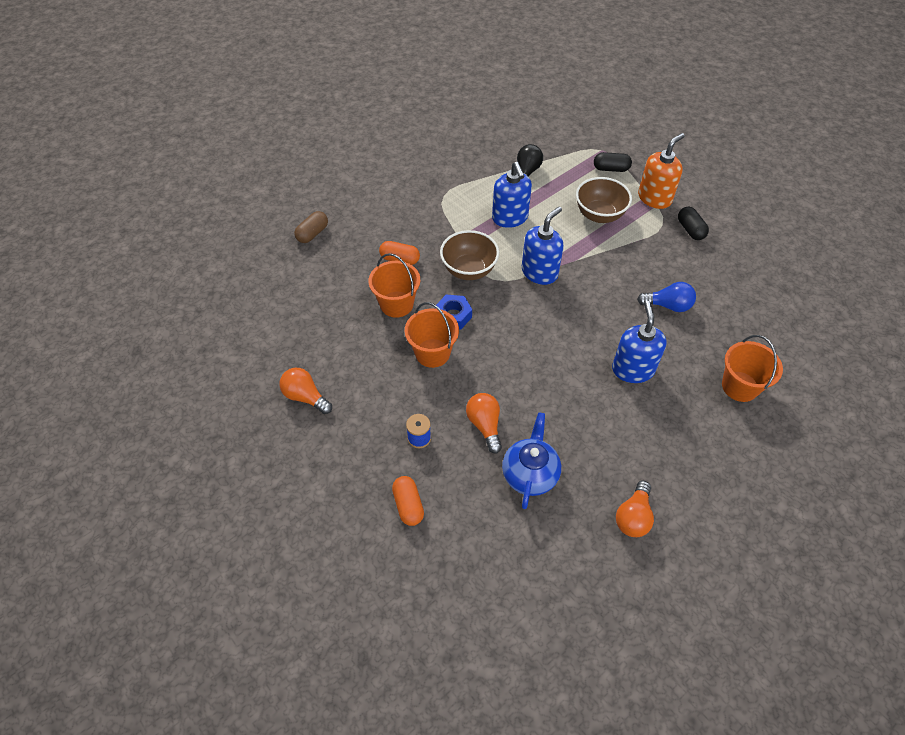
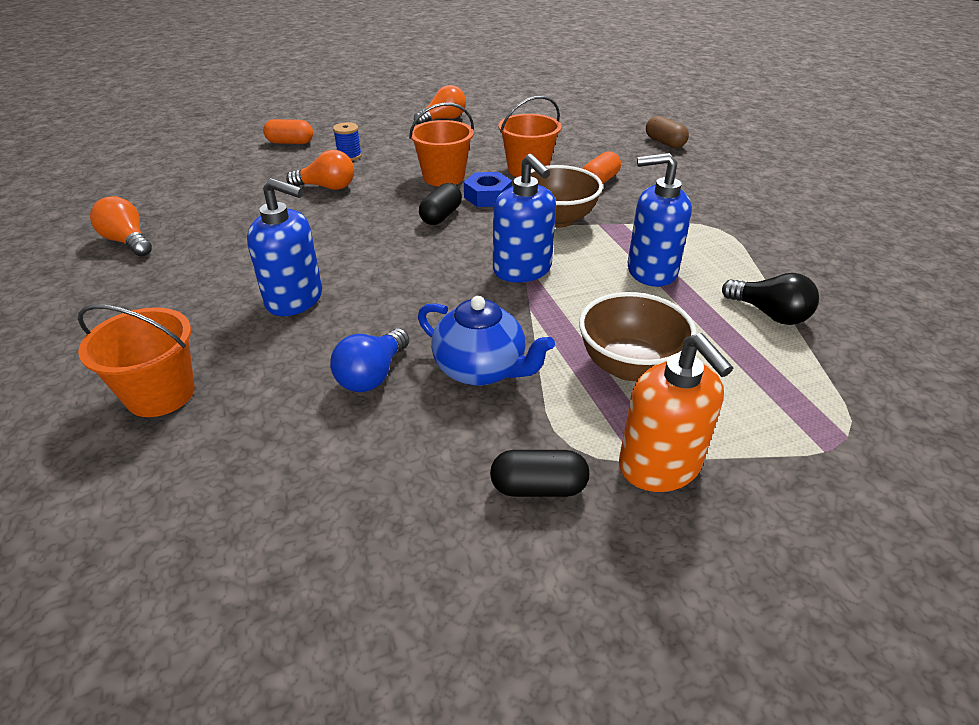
camera: 110 degrees right, 15 degrees down
blue teapot [502,412,561,509] -> blue teapot moved to [418,296,555,386]
black capsule [594,152,632,172] -> black capsule moved to [419,183,462,225]

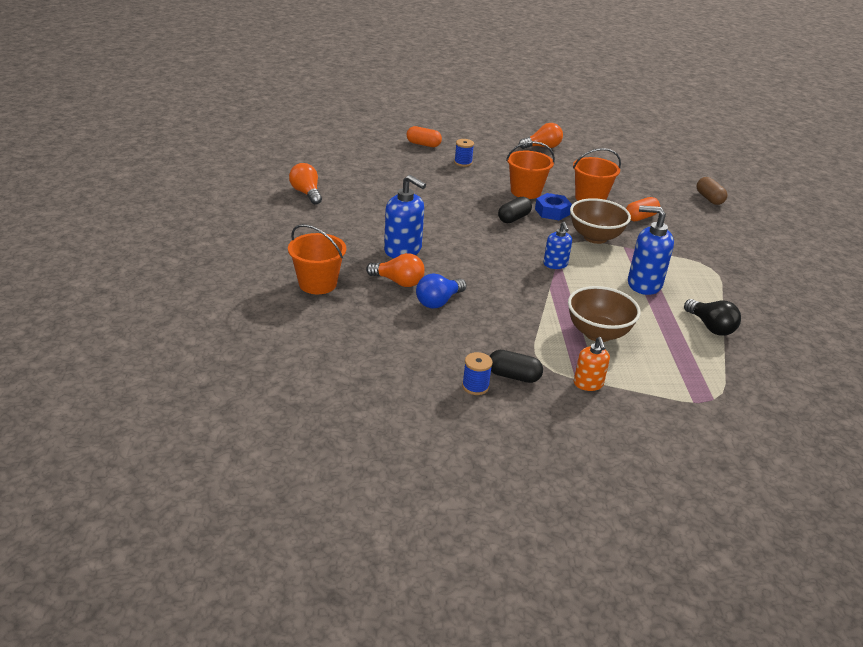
camera: 15 degrees right, 5 degrees down
orange light bulb [286,150,354,190] -> orange light bulb moved to [366,253,425,287]
blue teapot [418,296,555,386] -> none
blue soap dispenser [493,154,556,283] -> blue soap dispenser [544,222,572,269], size x0.59
orange soap dispenser [619,333,733,492] -> orange soap dispenser [574,337,610,391], size x0.59
none -> blue spool [462,352,493,395]

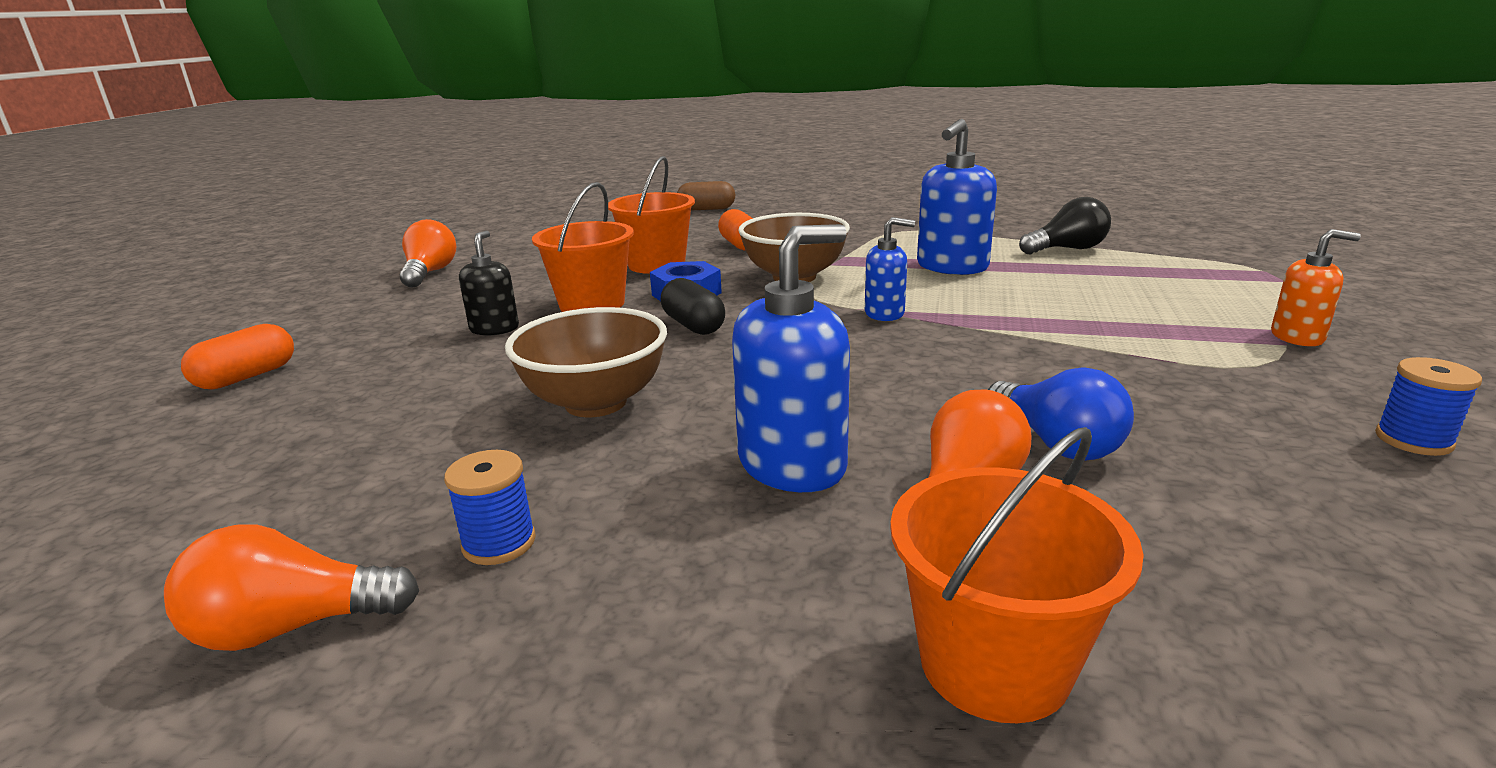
camera: 70 degrees left, 10 degrees down
blue spool [454,139,474,167] -> blue spool moved to [444,450,536,565]
black capsule [490,350,543,383] -> none
brown bowl [568,286,641,342] -> brown bowl moved to [505,307,667,417]
none -> black soap dispenser [459,231,519,336]

